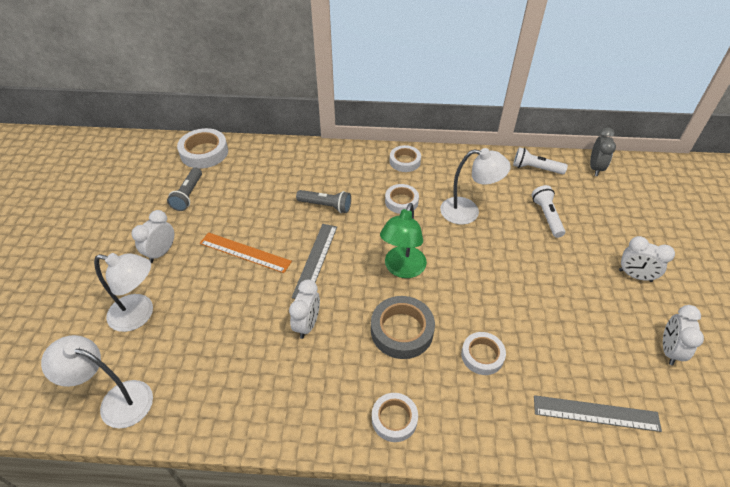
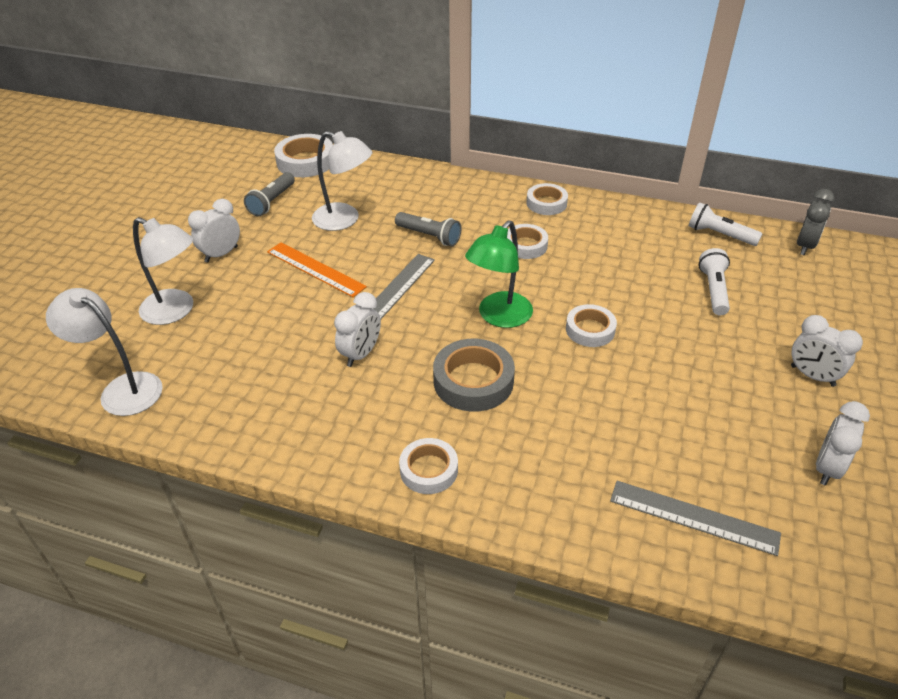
camera: 15 degrees right, 5 degrees down
white lamp [440,148,511,225] -> white lamp moved to [312,131,372,231]
white tape [461,332,506,375] -> white tape moved to [566,304,617,347]

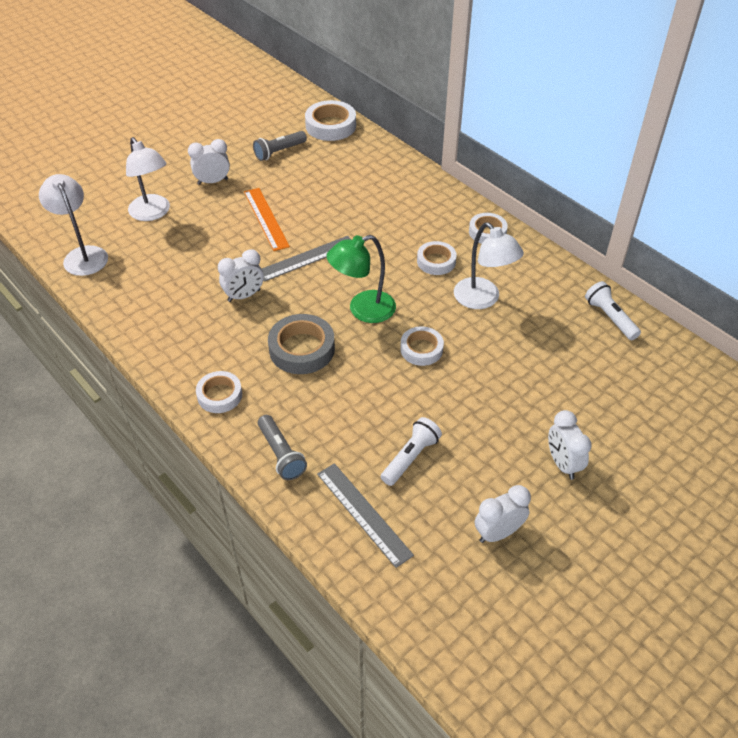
camera: 30 degrees right, 5 degrees up
white lamp [312,131,372,231] -> white lamp moved to [454,222,524,309]
grey flashlight [395,212,461,246] -> grey flashlight moved to [258,415,307,480]
white flashlight [699,248,730,315] -> white flashlight moved to [381,417,442,486]
grey clock [797,189,835,255] -> none

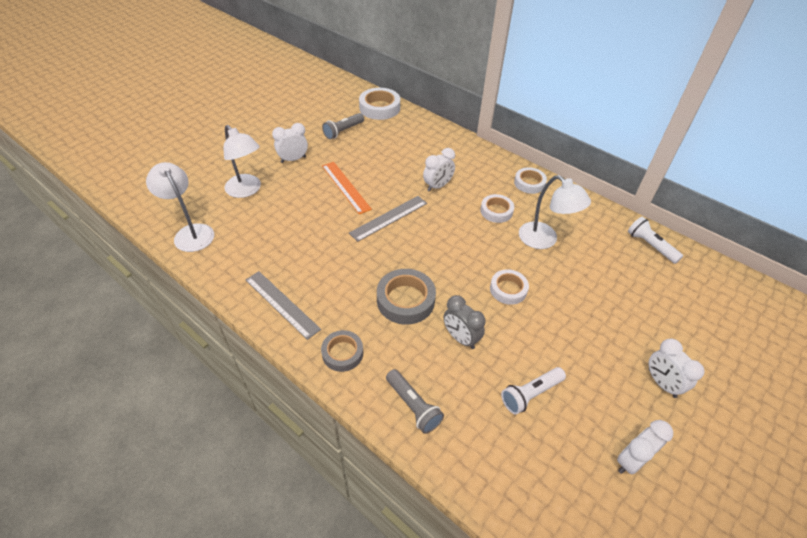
camera: 10 degrees left, 0 degrees up
white tape [196,371,242,413] -> grey tape [321,330,363,372]
white clock [218,249,264,302] -> white clock moved to [423,148,455,192]
grey ruler [317,463,414,568] -> grey ruler moved to [246,271,321,340]
green lamp [327,235,396,323] -> none
white flashlight [381,417,442,486] -> white flashlight turned 150 degrees counterclockwise [501,367,566,414]
none -> grey clock [443,295,486,349]

